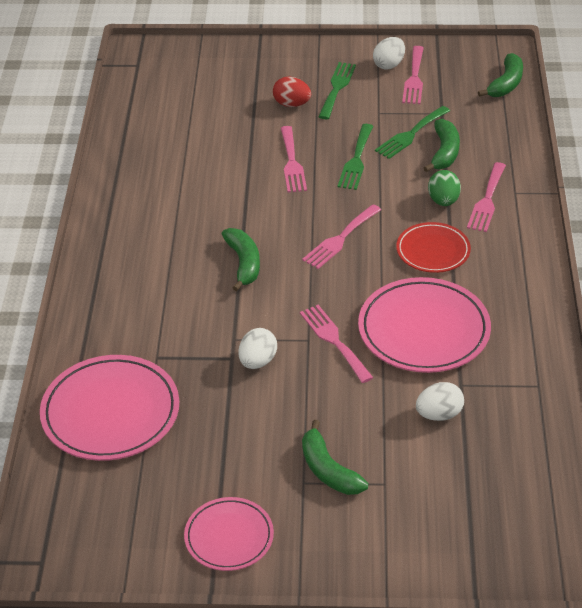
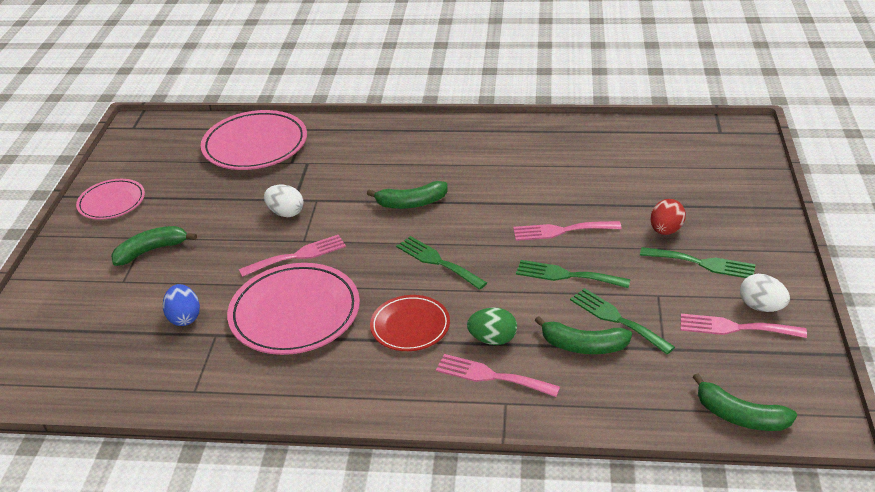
camera: 95 degrees right, 5 degrees down
pink fork [302,204,381,269] -> green fork [396,236,487,290]
white egg [416,382,464,421] -> blue egg [163,284,200,326]

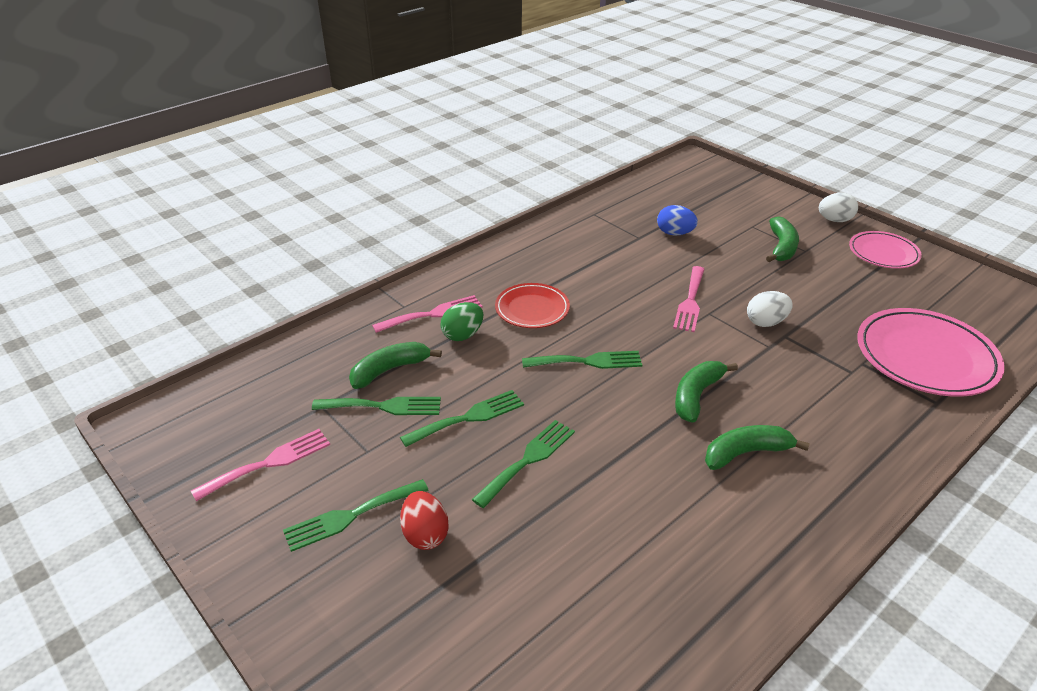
camera: 130 degrees right, 0 degrees up
pink plate [227,263,360,355] -> none
pink fork [513,221,622,241] -> green fork [472,420,575,508]
green banana [693,373,797,431] -> green banana moved to [705,425,810,470]
white egg [740,274,790,312] -> white egg moved to [819,193,858,222]

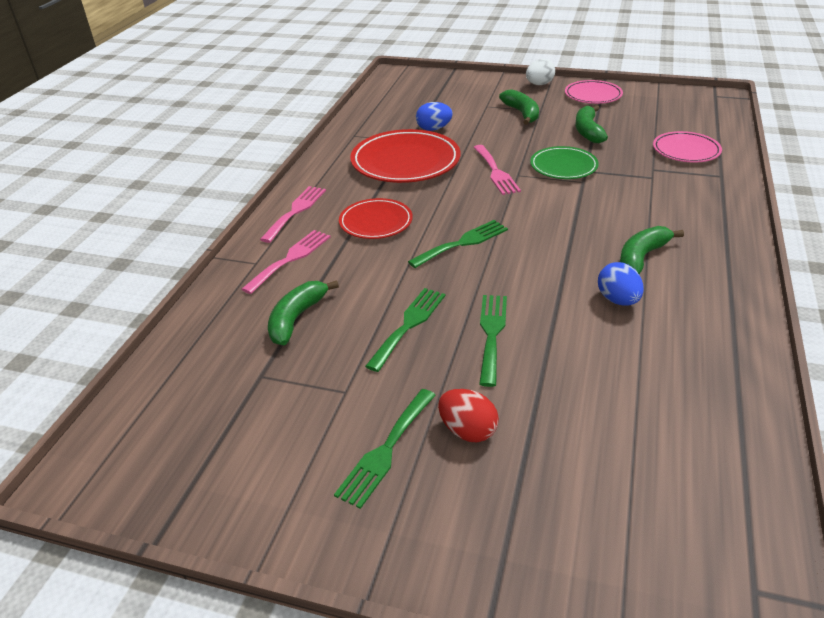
camera: 30 degrees left, 0 degrees up
pink fork [191,429,330,501] -> pink fork moved to [260,186,326,243]
green fork [312,397,441,415] -> none
green egg [440,302,483,341] -> none
green banana [675,361,738,423] -> green banana moved to [575,105,608,143]
white egg [747,291,793,327] -> green plate [530,146,599,179]
pink plate [857,308,1005,397] -> pink plate [653,131,722,162], size x0.59
none -> red plate [350,129,460,183]
none -> blue egg [598,262,644,306]

